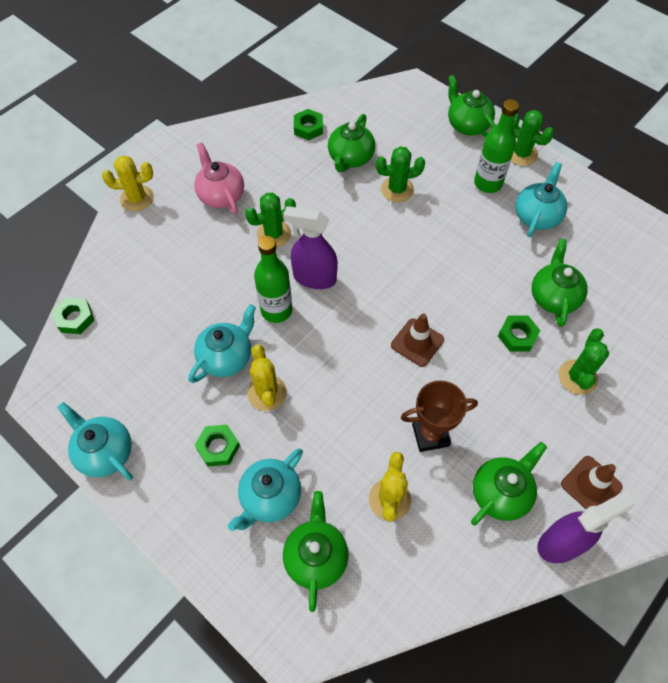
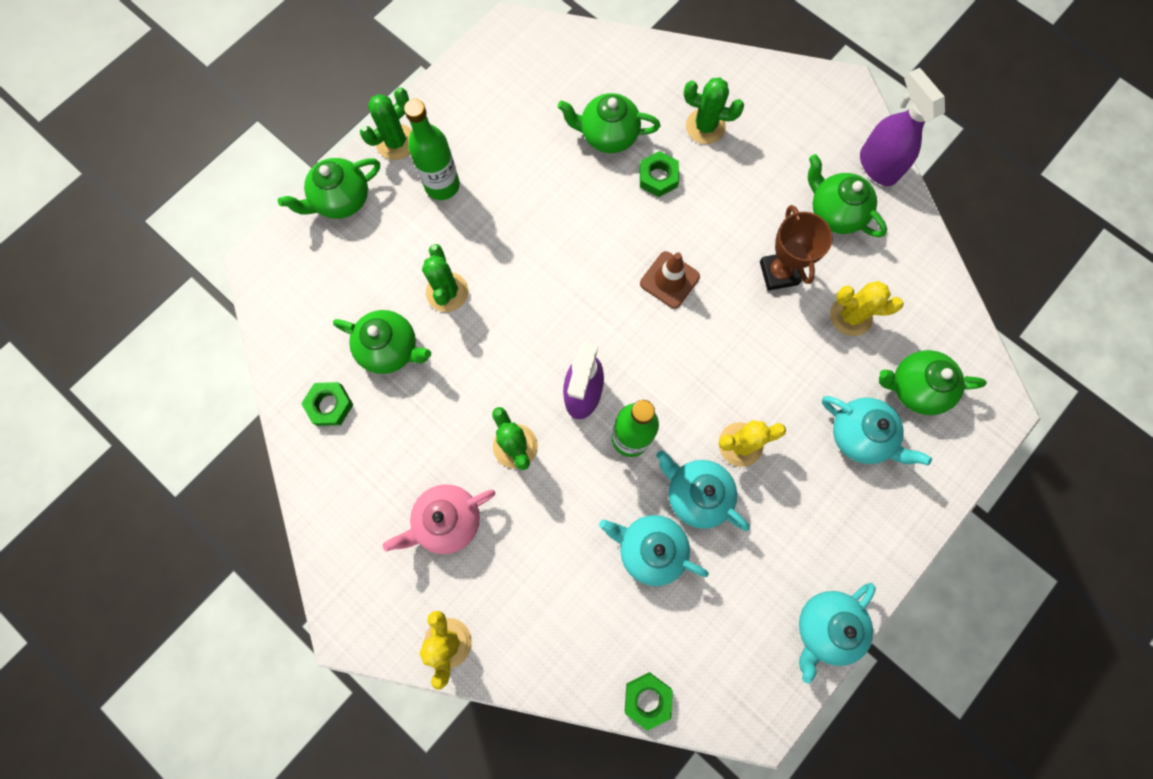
camera: 90 degrees left, 15 degrees up
green nut [195,425,240,467] -> none
turquoise teapot [515,162,567,237] -> turquoise teapot moved to [599,515,709,586]
brown traffic cone [561,456,622,509] -> none

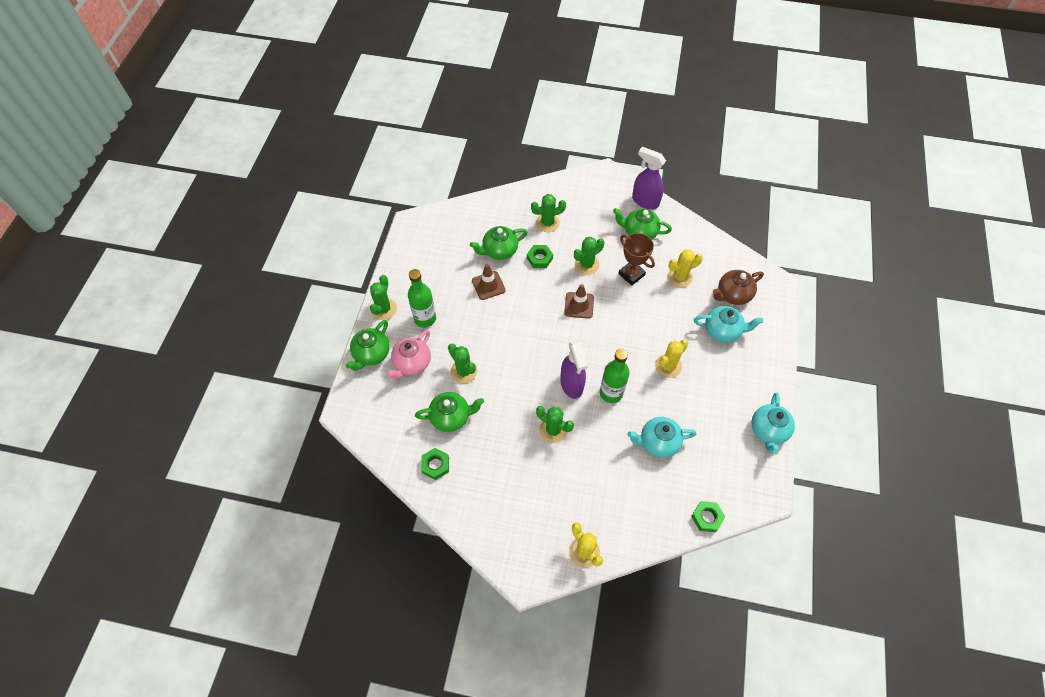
camera: 30 degrees left, 15 degrees down
pink teapot [383,484,495,554] -> pink teapot moved to [386,330,431,380]
turquoise teapot [656,451,750,531] -> none
green teapot [879,350,987,415] -> brown teapot [713,270,764,305]
none -> brown traffic cone [472,264,506,300]
none -> green cactus [574,237,604,275]

